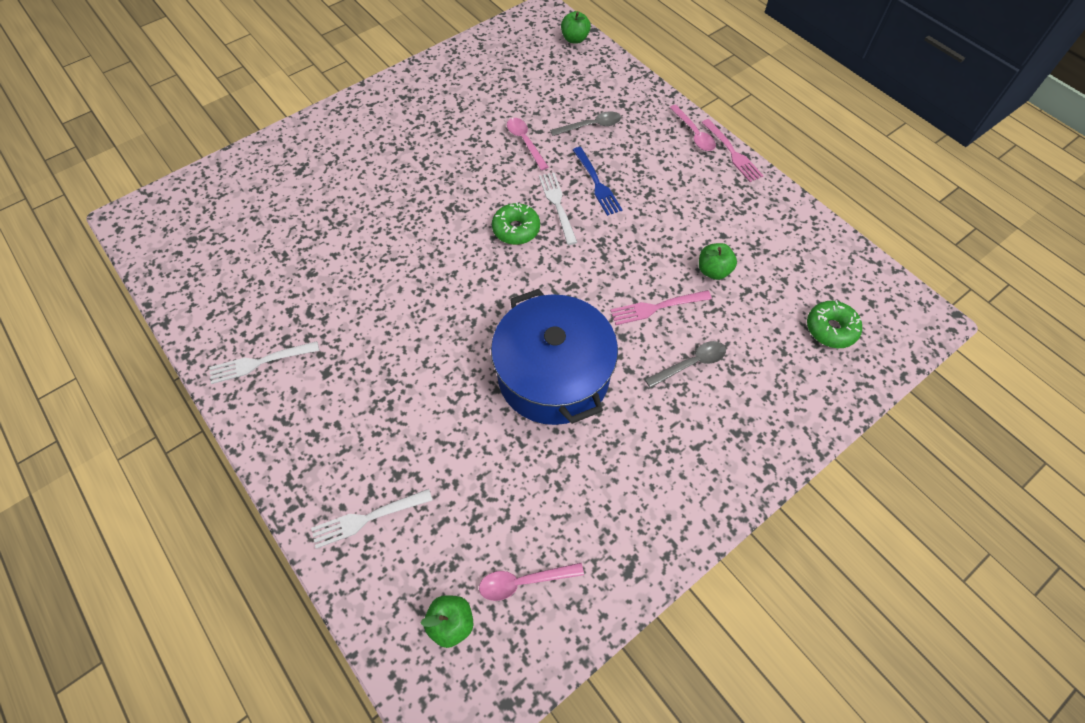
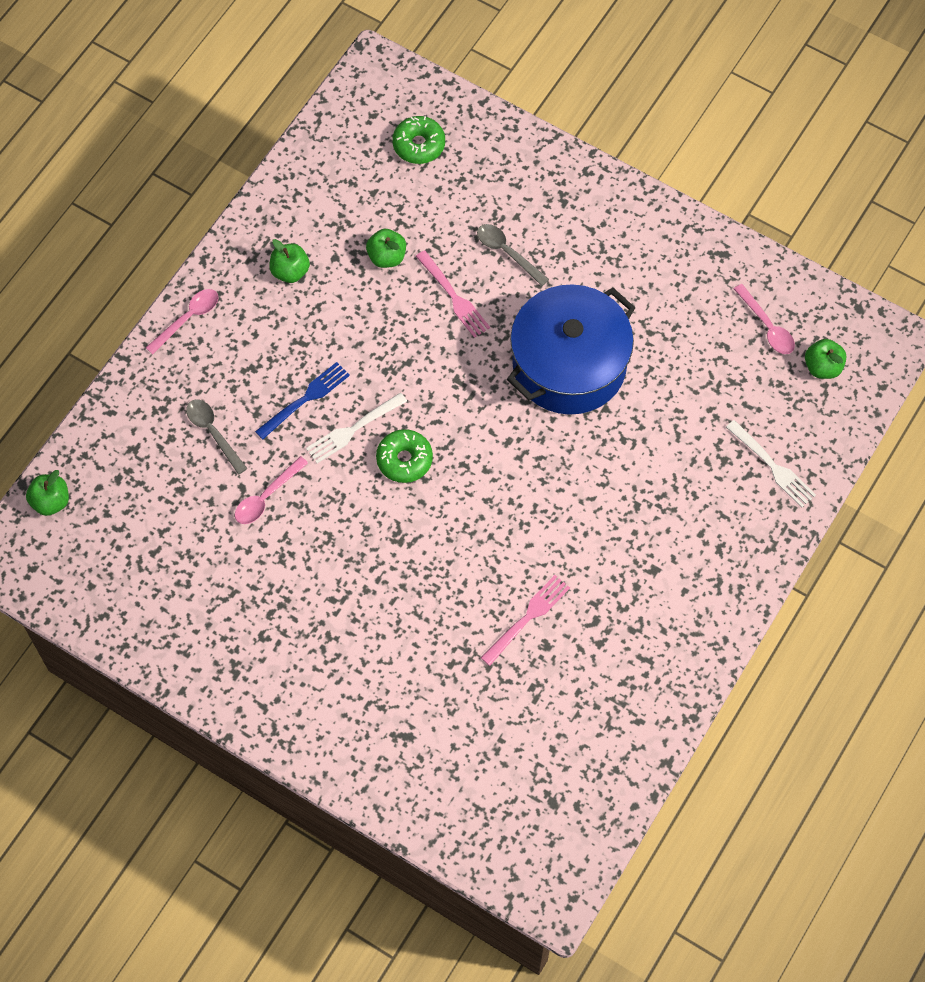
camera: 110 degrees left, 5 degrees up
white fork [209,341,319,384] -> none
pink fork [701,119,763,182] -> pink fork moved to [481,575,570,666]
none -> green apple [269,239,310,283]

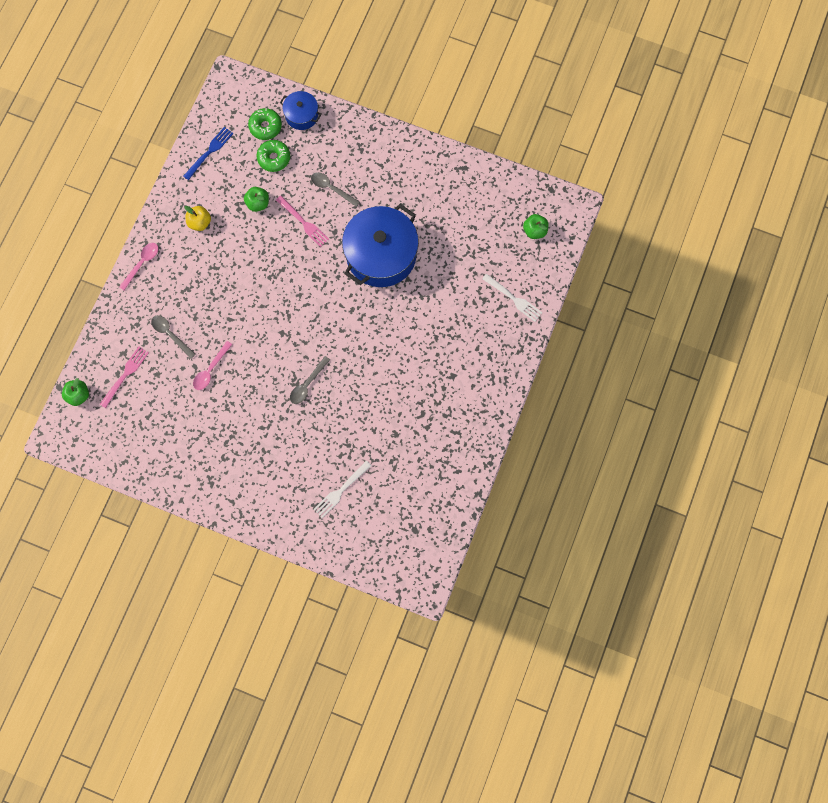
camera: 10 degrees left, 10 degrees up
blue fork [255,362,350,440] -> blue fork moved to [183,127,233,180]
green apple [269,239,310,283] -> yellow apple [185,206,211,231]
white fork [306,393,407,463] -> white fork moved to [314,460,372,518]
green donut [376,429,433,483] -> green donut moved to [257,140,290,172]
pink fork [481,575,570,666] -> pink fork moved to [100,346,149,408]
pink spoon [734,284,795,354] -> none
none -> blue pot [280,91,321,130]
none -> grey spoon [290,356,330,404]

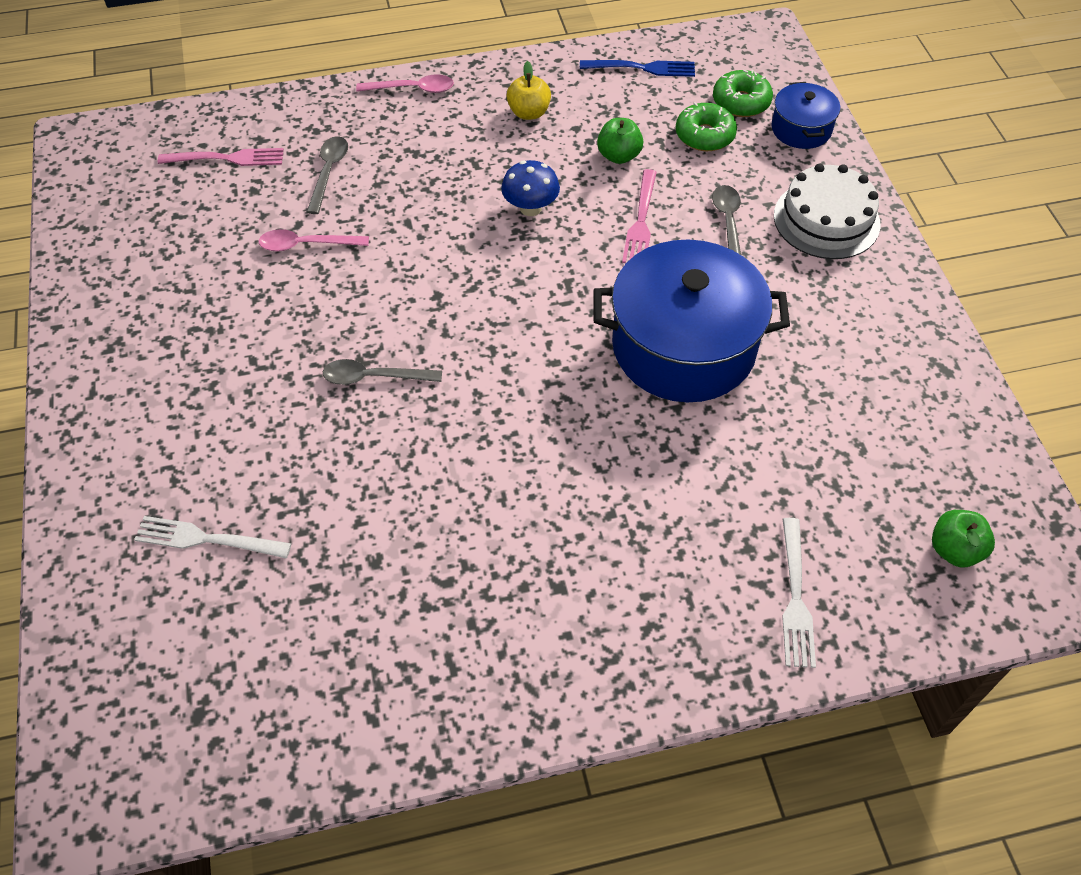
camera: 55 degrees right, 20 degrees down
green apple [62,378,89,406] -> none
none -> blue mushroom [501,160,560,216]
none -> white cake [774,164,880,259]

